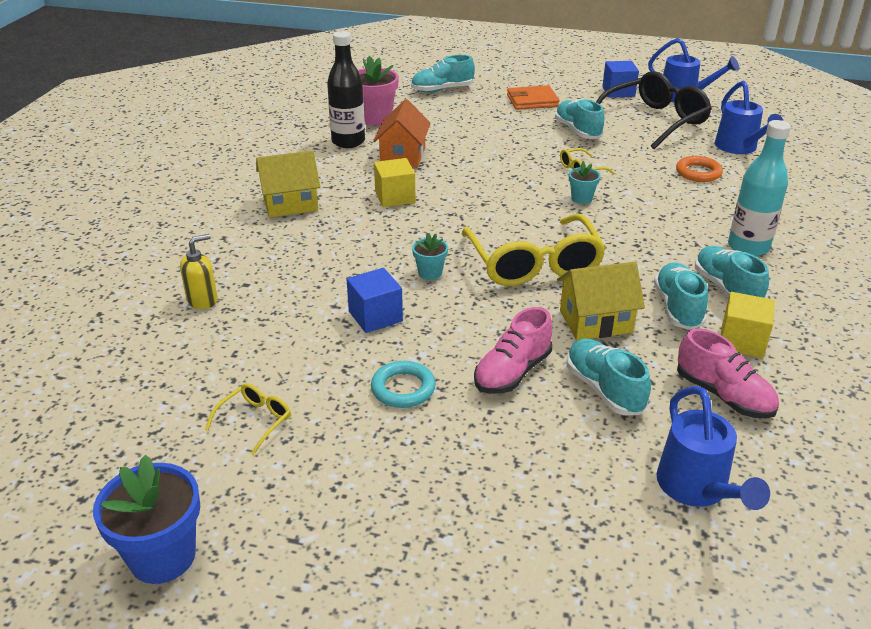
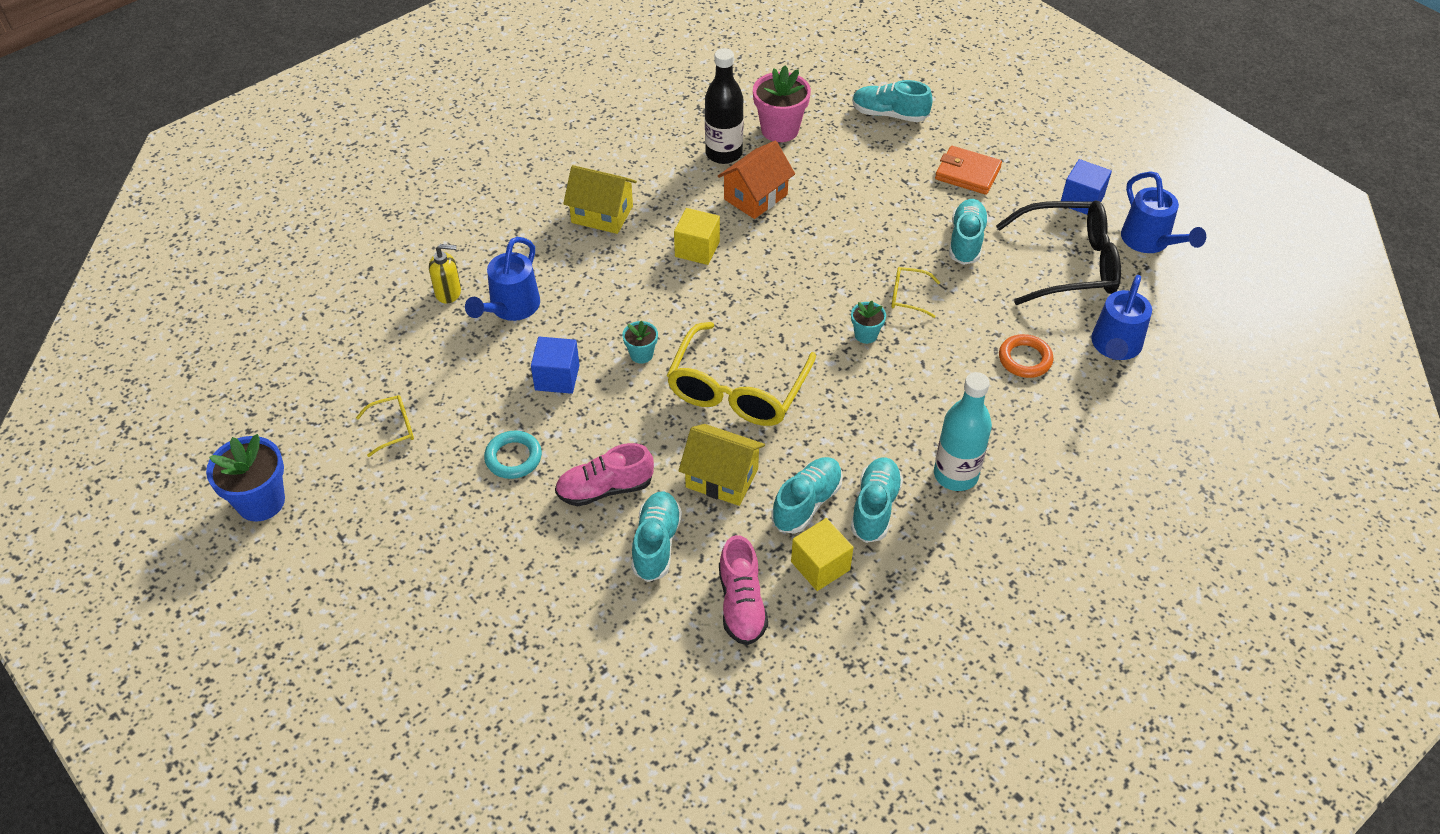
camera: 35 degrees right, 15 degrees up
blue watering can [656,386,770,510] -> blue watering can moved to [465,237,540,321]

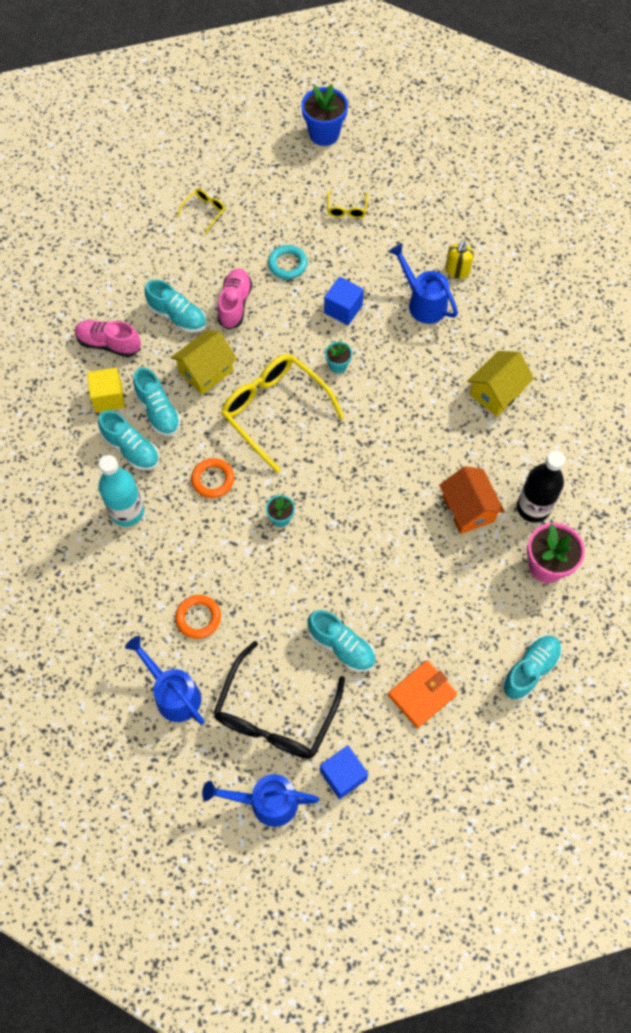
camera: 115 degrees right, 15 degrees up
yellow cube [674,208,720,265] -> none
yellow glasses [891,267,940,318] -> yellow glasses moved to [177,189,225,234]
none -> orange ring [191,458,234,498]

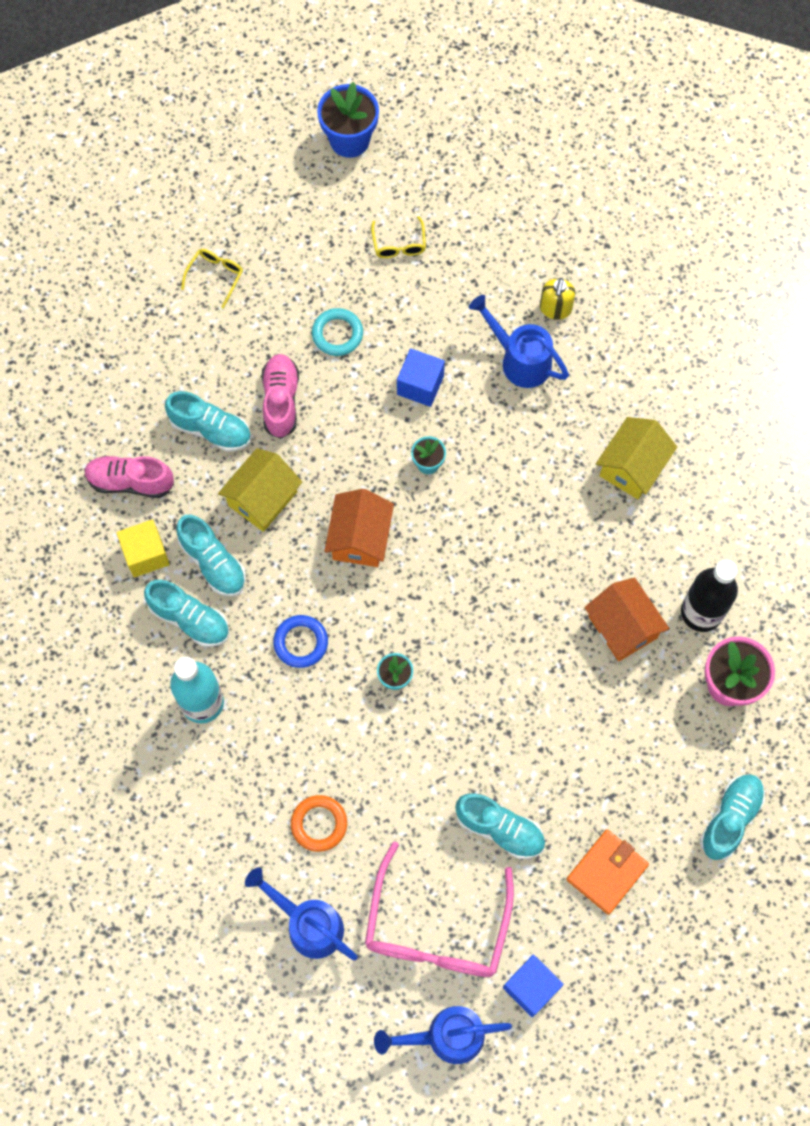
camera: 10 degrees left, 5 degrees up
orange ring [191,458,234,498] -> blue ring [273,615,328,668]
black glasses [213,641,345,759] -> pink glasses [365,841,514,977]
yellow glasses [221,354,344,473] -> orange house [324,489,394,567]

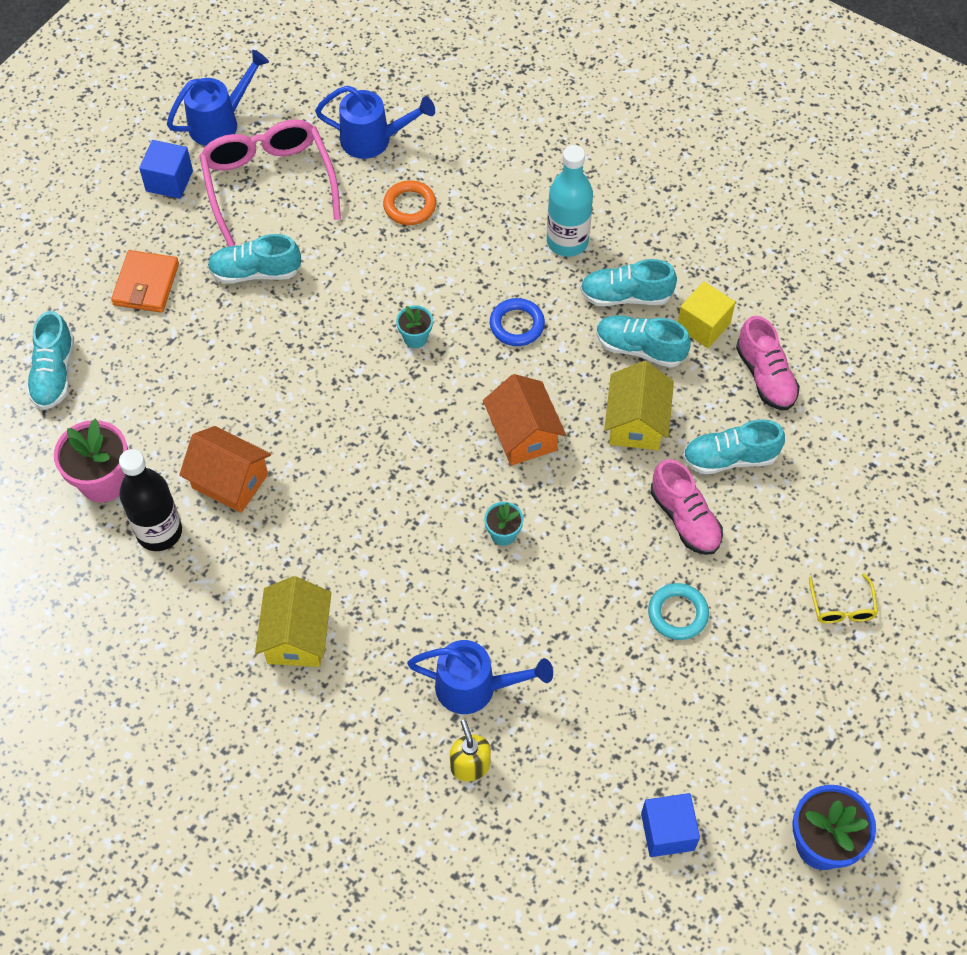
camera: 150 degrees right, 10 degrees down
pink shoe [84,456,174,498] -> pink shoe turned 90 degrees clockwise [736,316,800,410]
yellow glasses [371,216,426,258] -> none
blue cube [397,348,445,407] -> blue cube moved to [641,793,700,857]

